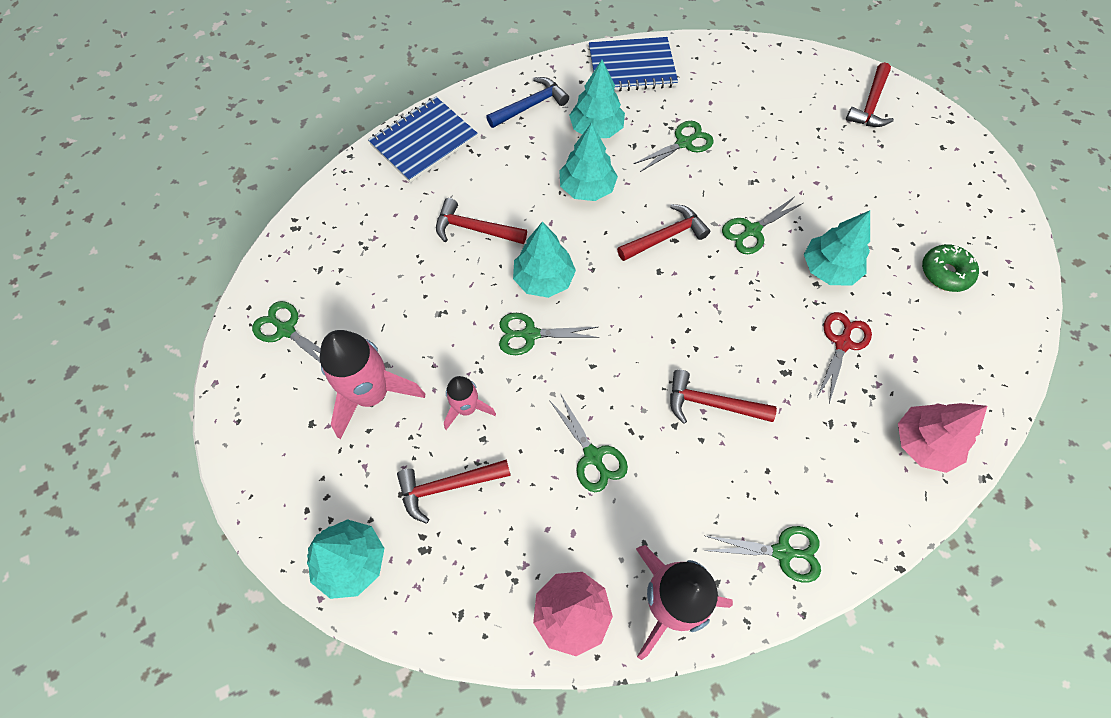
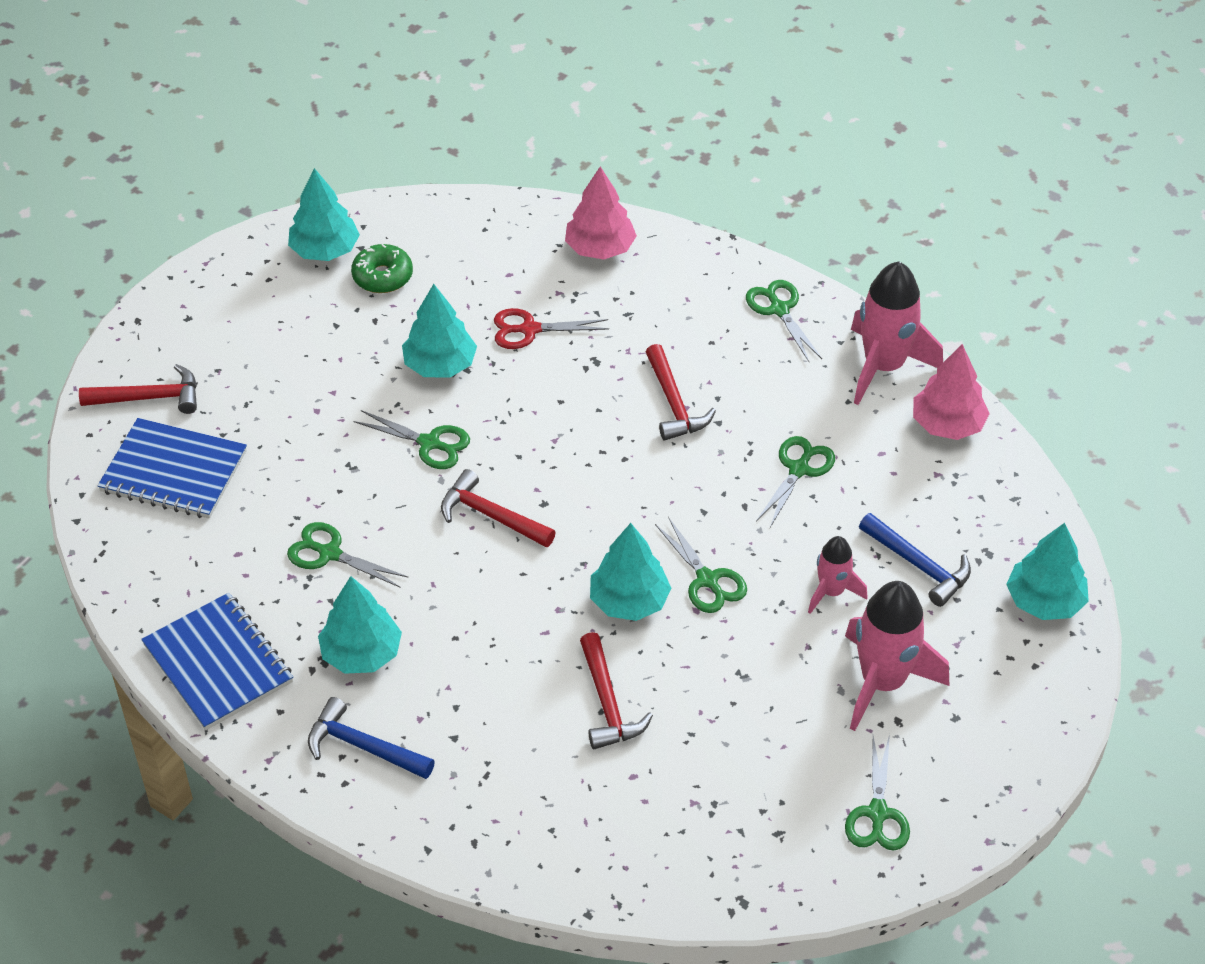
camera: 120 degrees left, 15 degrees down
blue notebook [368,96,478,183] -> blue notebook moved to [97,418,247,519]
red hammer [397,459,511,524] -> blue hammer [859,513,971,607]
turquoise tree [559,122,618,201] -> turquoise tree moved to [288,168,360,261]

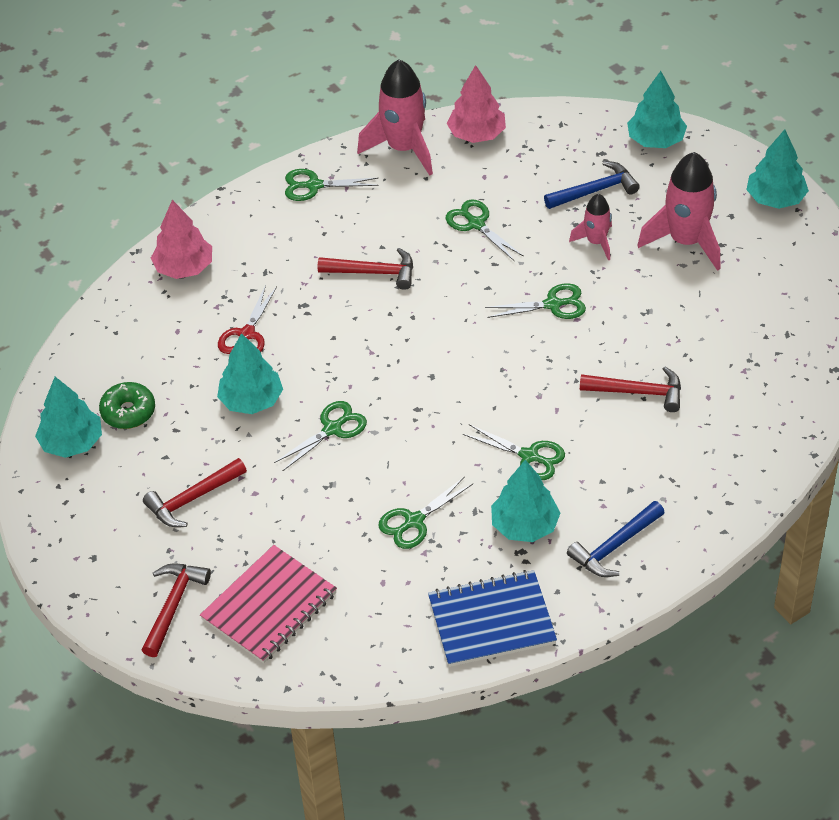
camera: 65 degrees left, 0 degrees up
blue notebook [97,418,247,519] -> pink notebook [200,545,337,663]
red hammer [441,469,556,547] -> red hammer moved to [143,458,247,527]
turquoise tree [590,523,671,621] -> turquoise tree moved to [746,129,809,209]
green scissors [845,734,910,851] -> green scissors moved to [463,424,565,480]

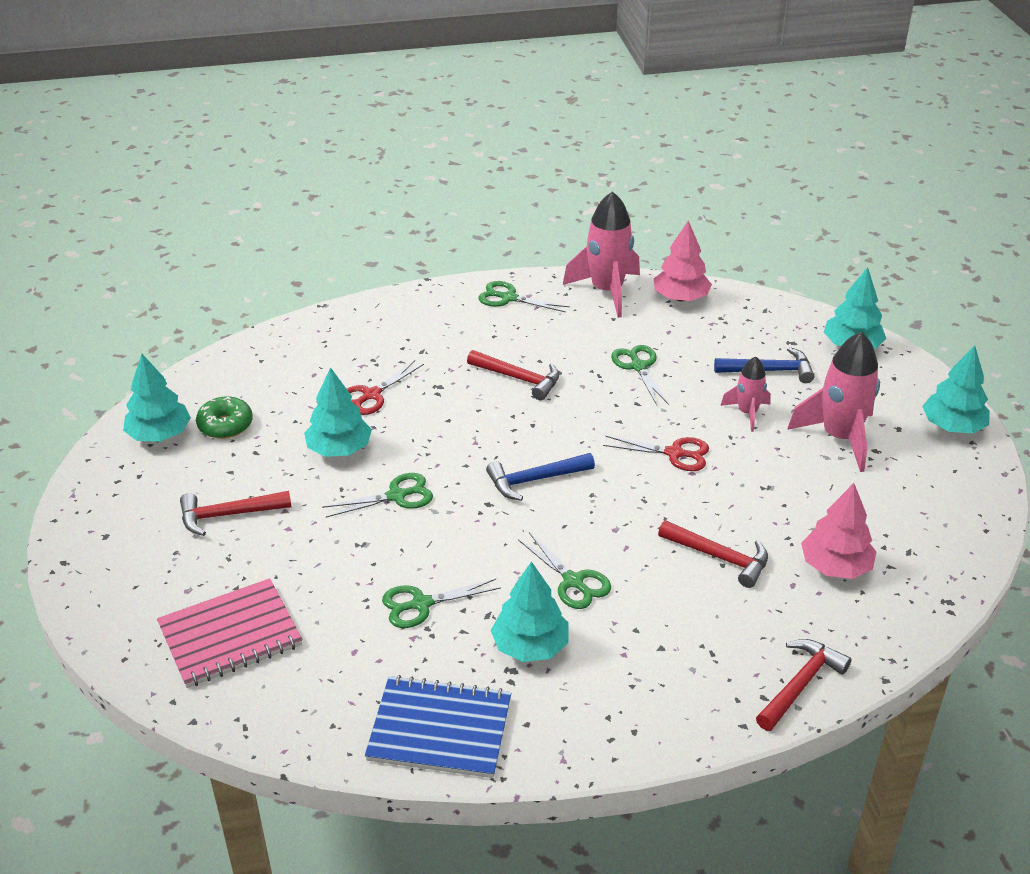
camera: 20 degrees right, 10 degrees down
red hammer [142,563,211,657] -> red hammer moved to [756,639,852,731]
pink tree [151,200,212,279] -> pink tree moved to [801,483,876,579]
green scissors [485,283,586,319] -> red scissors [603,436,709,471]
blue hammer [567,501,665,577] -> blue hammer moved to [486,453,595,501]

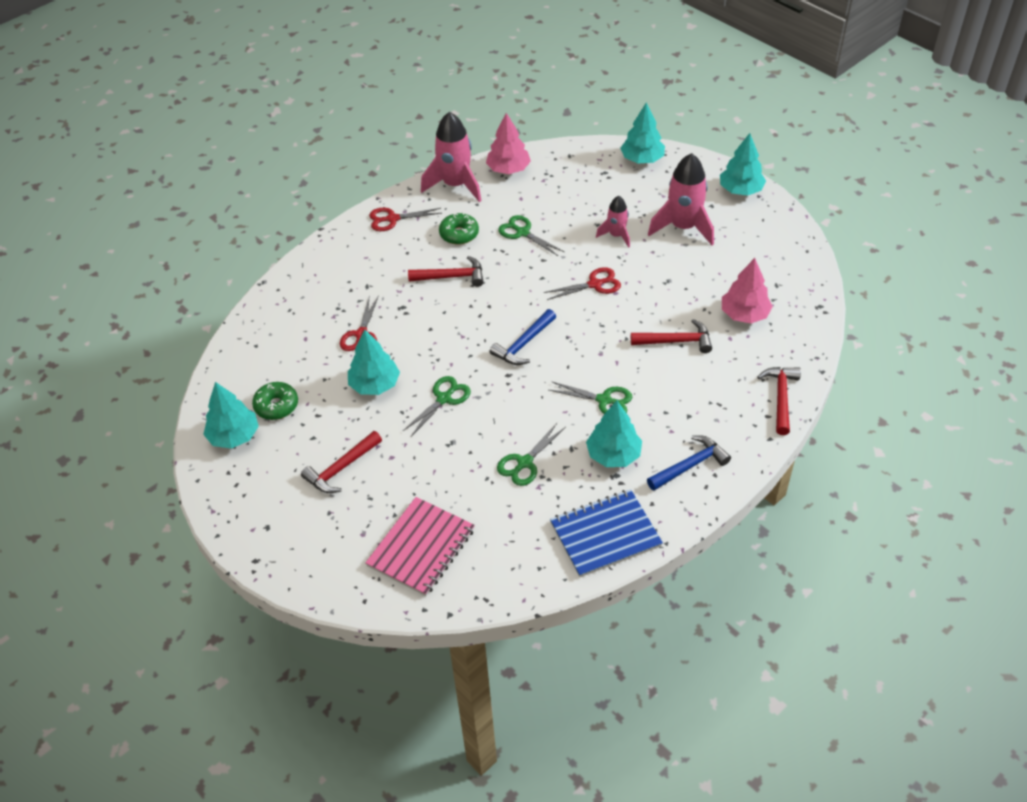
camera: 30 degrees left, 10 degrees up
green scissors [478,281,570,312] -> red scissors [369,208,442,231]
blue hammer [714,347,814,383] -> blue hammer moved to [647,435,731,491]
none -> green donut [439,212,479,245]

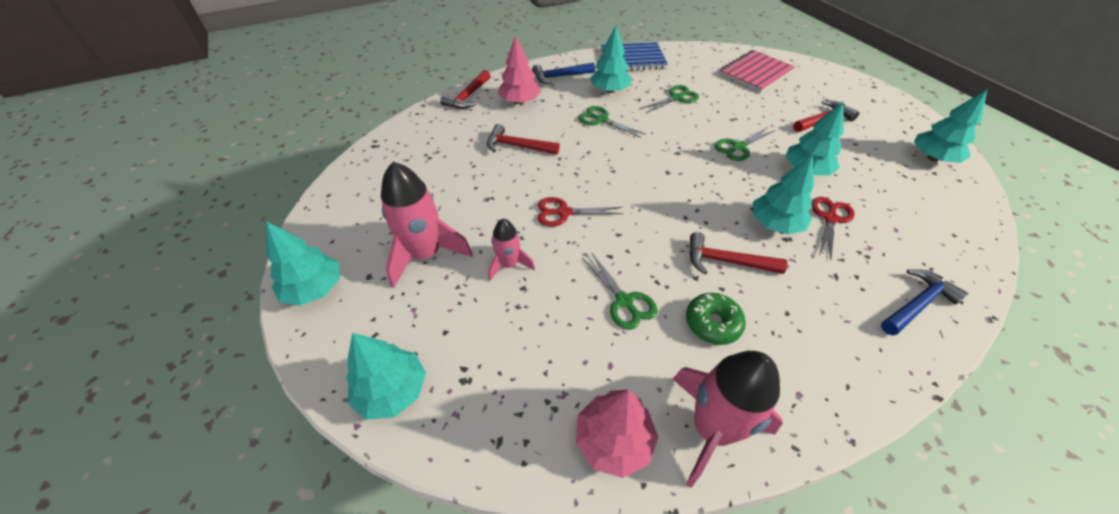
camera: 165 degrees left, 0 degrees up
green donut [252,382,298,420] -> none
red scissors [369,208,442,231] -> none
blue hammer [490,309,556,365] -> blue hammer moved to [881,270,969,336]
pink tree [722,258,773,323] -> pink tree moved to [498,35,541,104]
none -> turquoise tree [753,155,814,234]

